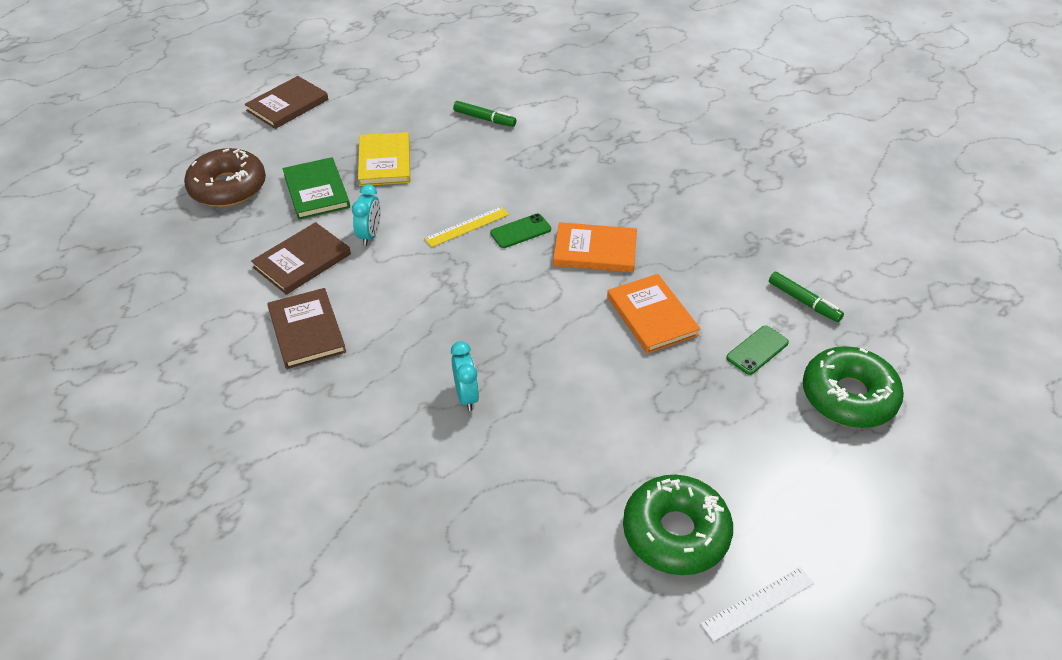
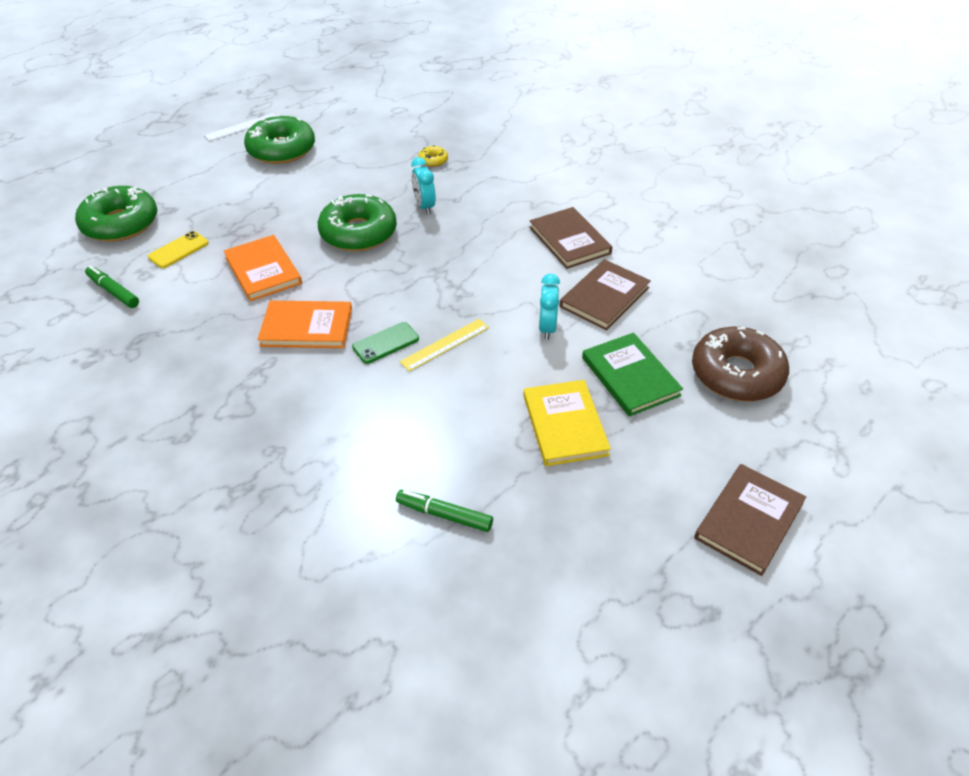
camera: 175 degrees right, 0 degrees up
green phone [726,325,789,375] -> yellow phone [148,231,209,268]
none -> green donut [318,194,397,251]
none -> yellow donut [418,146,448,167]

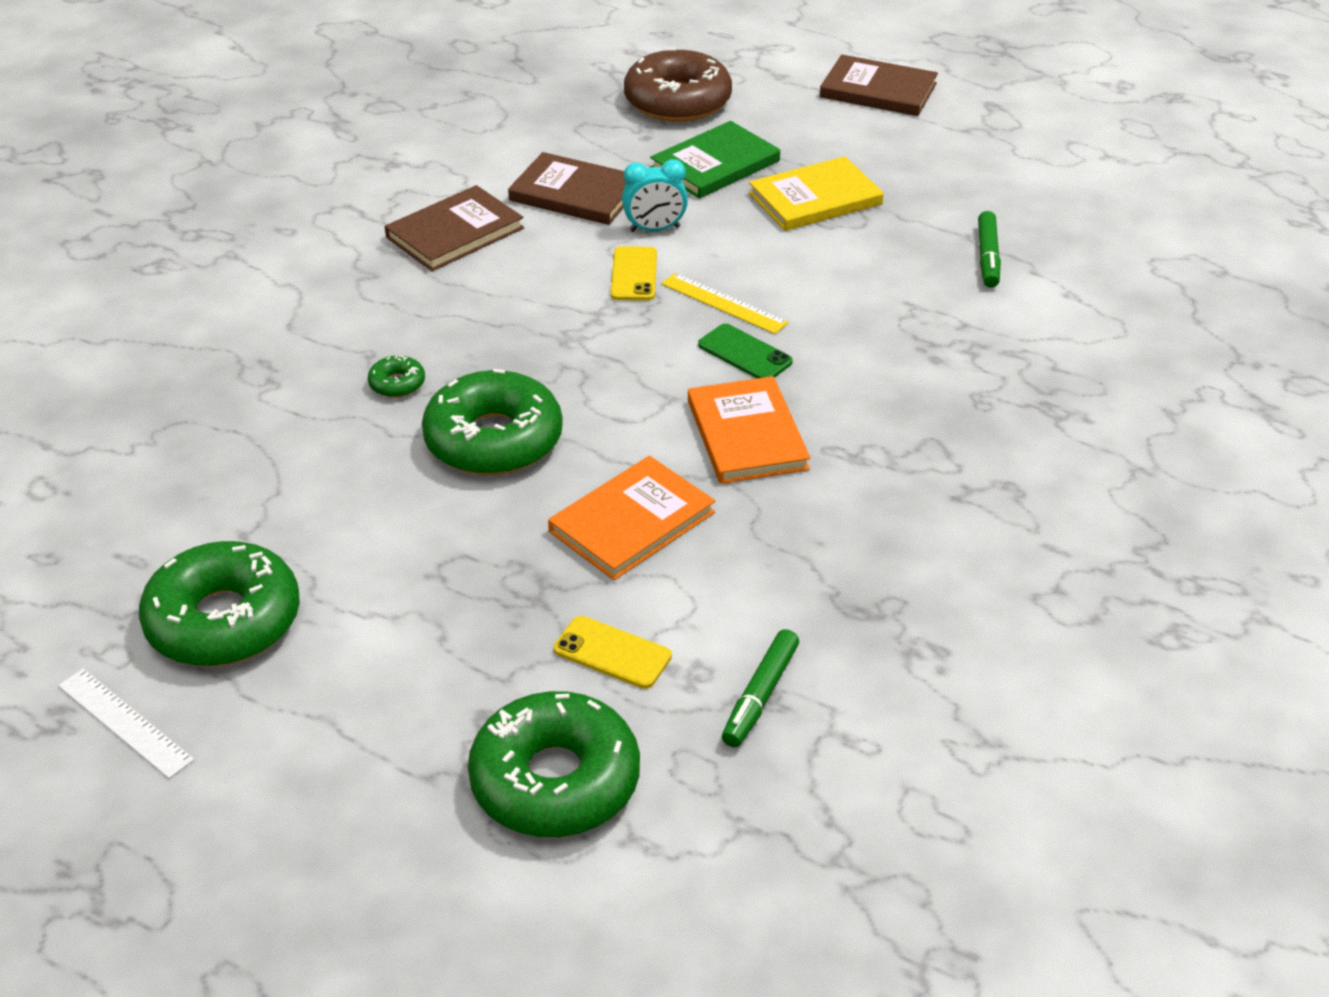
camera: 105 degrees left, 5 degrees down
turquoise clock [411,157,436,214] -> green donut [368,355,425,398]
yellow donut [418,146,448,167] -> none
none -> yellow phone [611,246,657,301]

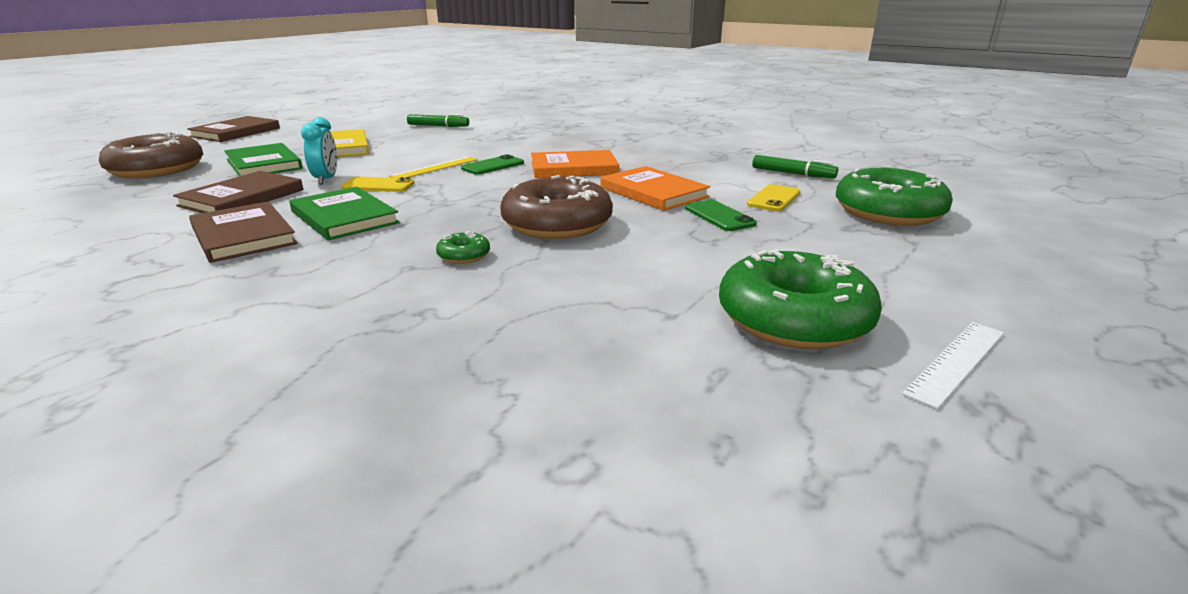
camera: 85 degrees left, 15 degrees down
green donut [422,369,563,475] -> brown donut [500,175,613,239]
none -> green book [289,187,400,240]
none -> green phone [685,200,757,231]

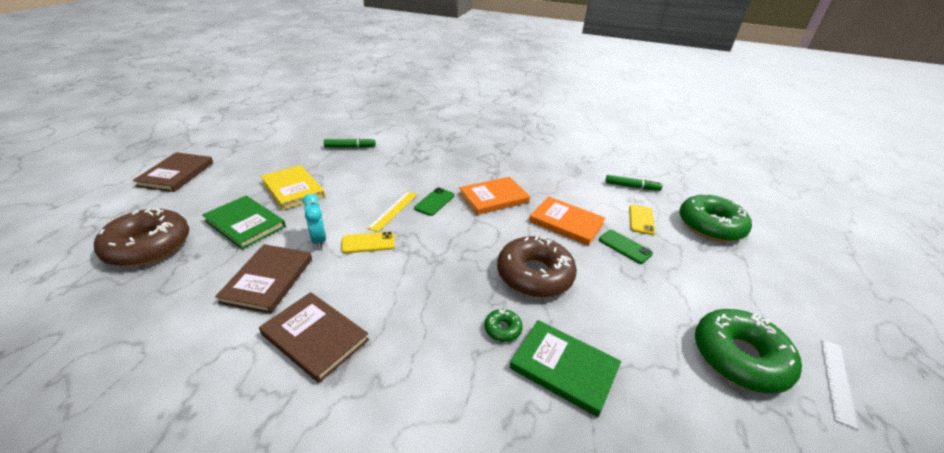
camera: 20 degrees left, 10 degrees up
green book [289,187,400,240] -> green book moved to [509,320,621,417]

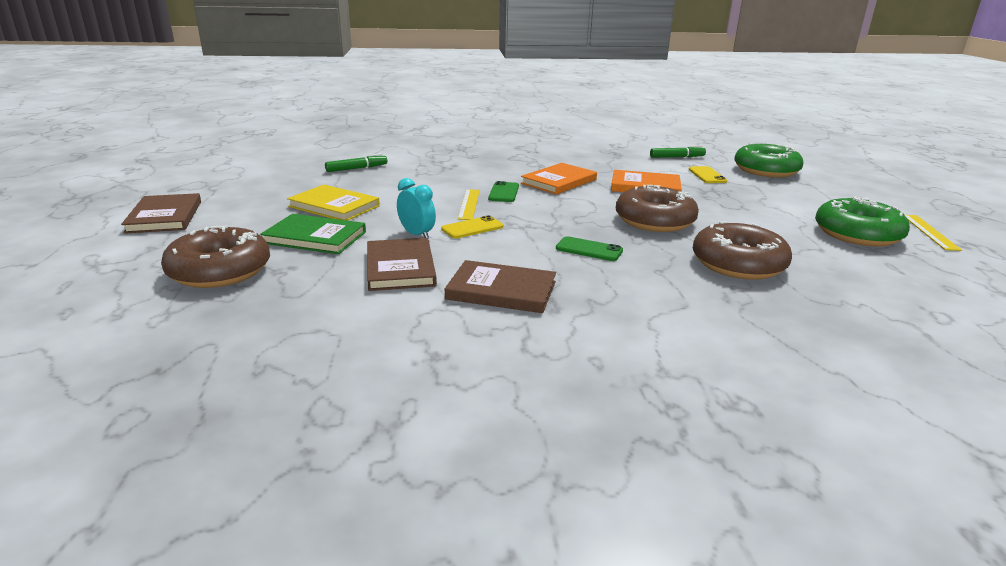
camera: 20 degrees left, 10 degrees down
green donut [484,309,523,342] -> none
green book [509,320,621,417] -> brown donut [693,221,792,280]
green phone [599,230,653,264] -> green phone moved to [556,236,623,261]
white ruler [821,339,858,430] -> yellow ruler [905,215,962,251]

